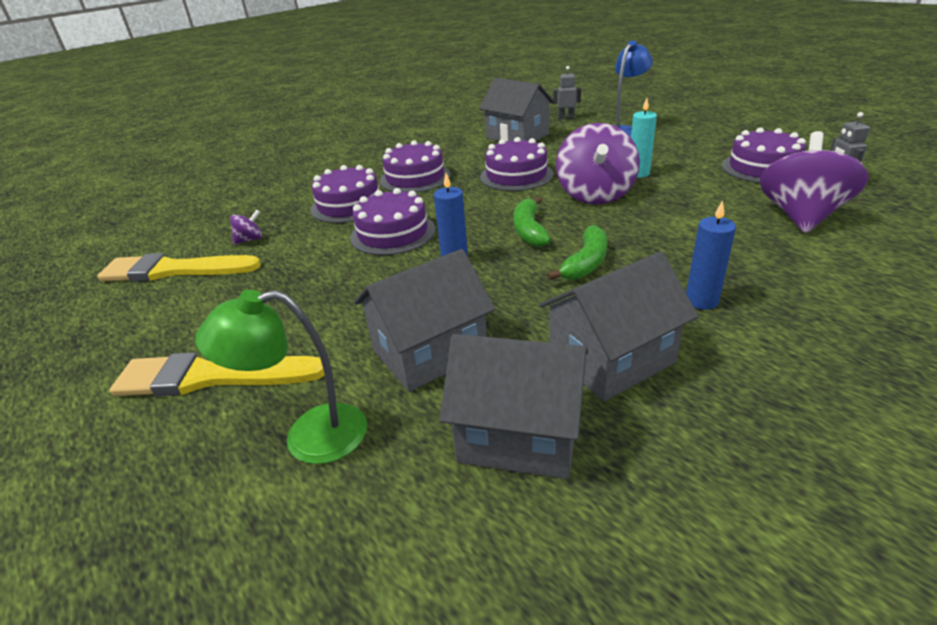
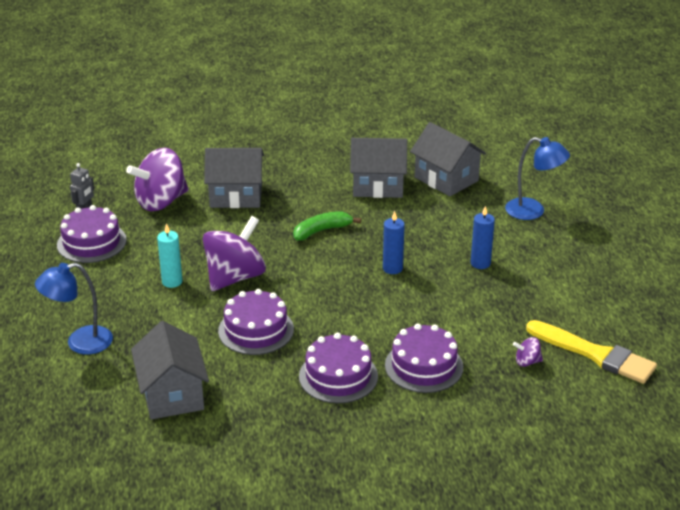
camera: 150 degrees left, 0 degrees up
yellow brush [110,352,325,396] -> none
green lamp [195,290,367,464] -> blue lamp [505,137,570,220]
purple cake [350,188,435,255] -> none
grey house [354,249,495,392] -> grey house moved to [204,148,264,208]
green banana [513,197,551,247] -> none
grey robot [553,66,581,120] -> none
blue candle [686,200,736,310] -> blue candle moved to [471,206,495,269]

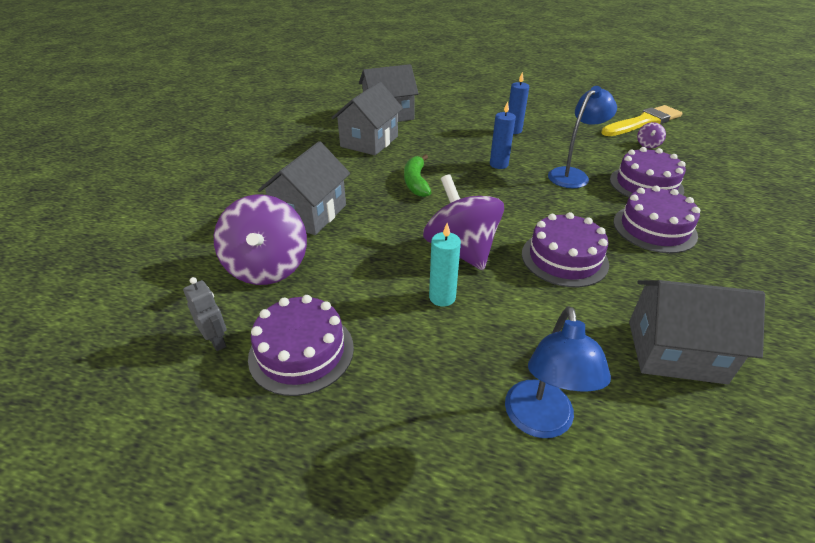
camera: 65 degrees left, 5 degrees up
blue lamp [505,137,570,220] -> blue lamp moved to [548,86,617,188]

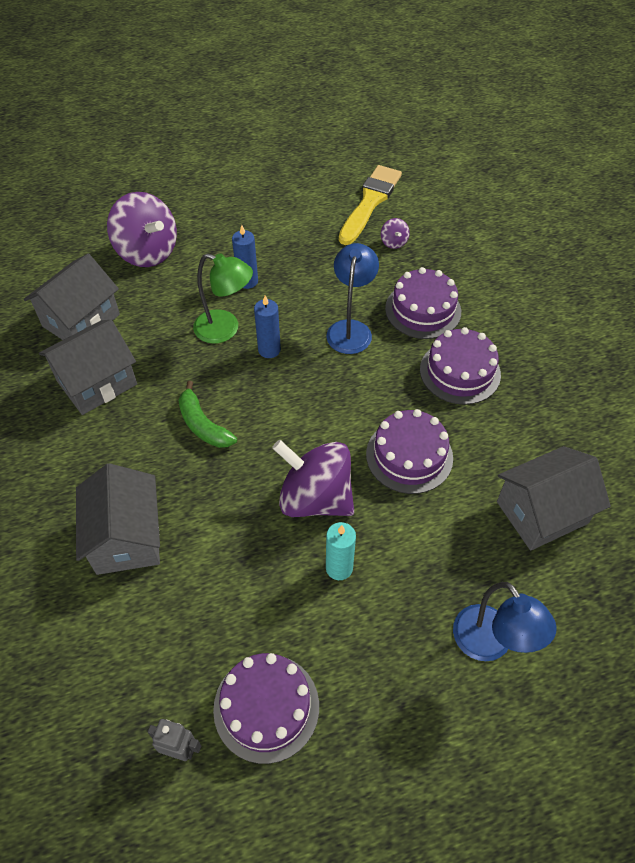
camera: 35 degrees left, 15 degrees up
purple spinning top [214,195,307,285] -> purple spinning top moved to [107,192,177,267]
grey house [332,82,403,155] -> grey house turned 60 degrees clockwise [39,320,137,415]
none -> green lamp [193,253,253,344]

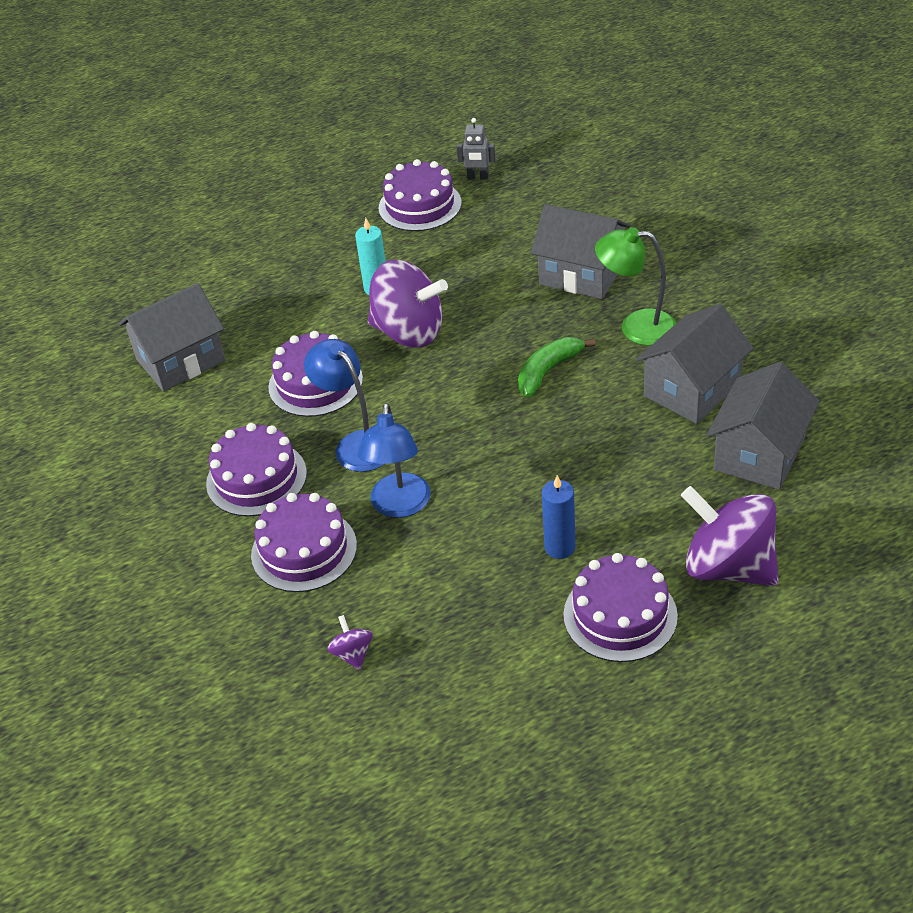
camera: 175 degrees right, 10 degrees down
grey house [76,463,160,575] -> grey house turned 45 degrees counterclockwise [531,204,631,299]
green banana [178,381,237,448] -> green banana turned 90 degrees counterclockwise [518,337,596,397]
green lamp [193,253,253,344] -> green lamp moved to [595,227,676,346]
blue candle [254,296,281,358] -> none
yellow brush [339,165,402,245] -> none
blue lamp [453,582,557,661] -> blue lamp moved to [304,339,384,472]
none -> purple cake [563,553,678,662]

